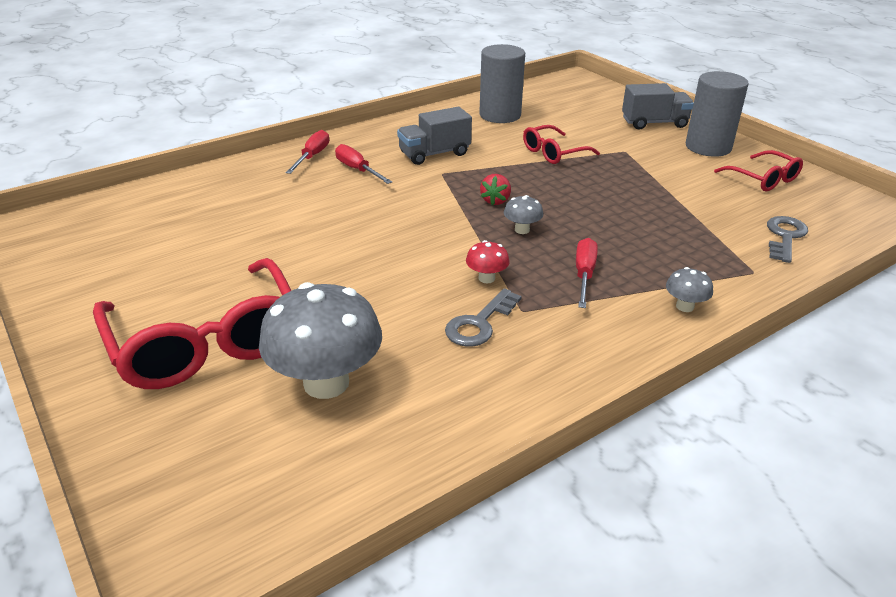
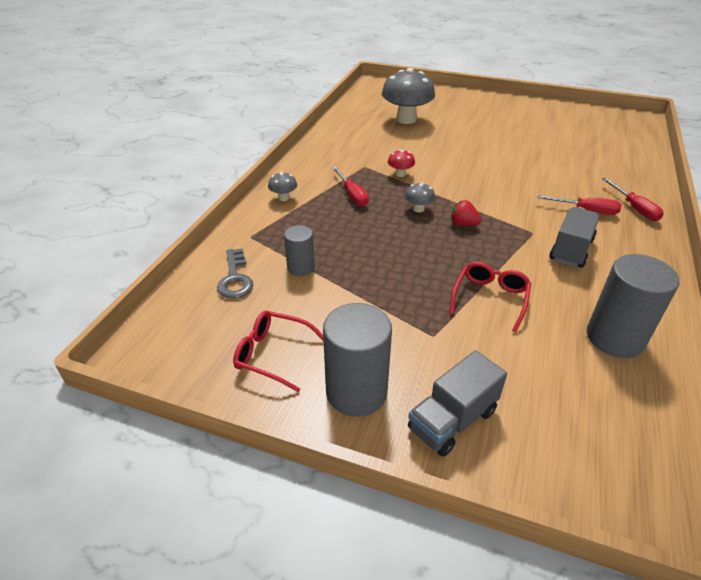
camera: 145 degrees right, 5 degrees up
red glasses [93,258,291,389] -> none
grey key [445,288,522,347] -> none
red strawberry [480,174,511,206] -> red strawberry turned 45 degrees counterclockwise [451,200,482,226]
none -> grey cylinder [284,225,315,276]

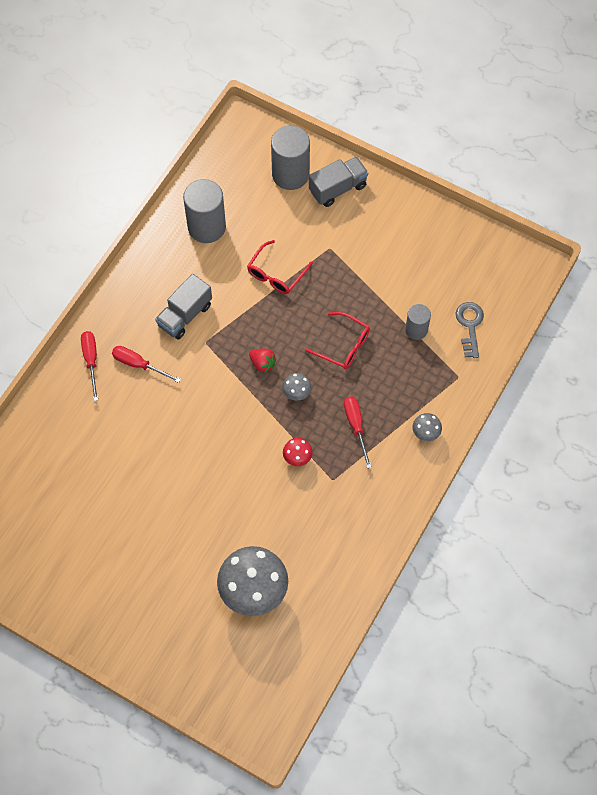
camera: 170 degrees left, 25 degrees up
red glasses [233,311,324,392] -> red glasses moved to [305,312,370,369]
grey cylinder [323,303,392,417] -> grey cylinder moved to [271,126,310,190]

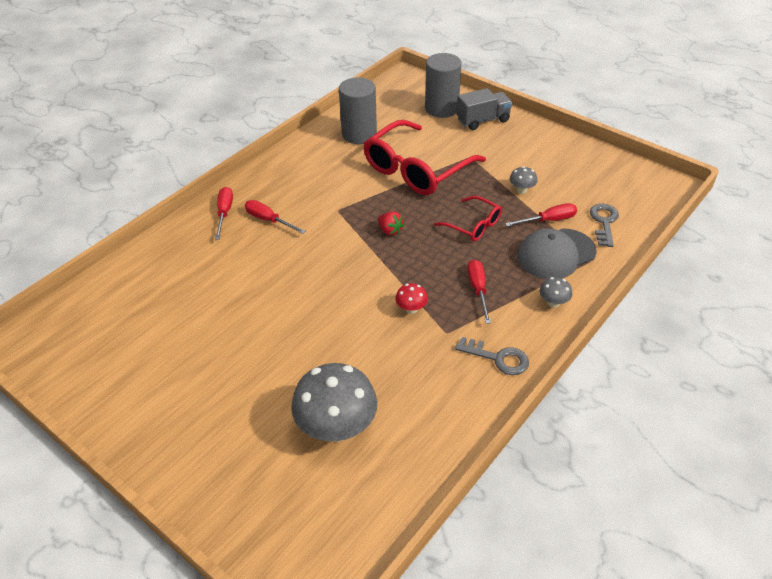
camera: 10 degrees right, 20 degrees down
grey truck [155,274,212,339] -> none
red glasses [247,240,313,294] -> red glasses [363,120,486,195], size x1.95
grey mushroom [282,373,311,401] -> grey mushroom moved to [510,166,538,194]
grey cylinder [405,304,431,340] -> red screwdriver [505,203,577,227]
none -> grey key [455,337,529,375]
none -> grey cap [517,228,596,279]

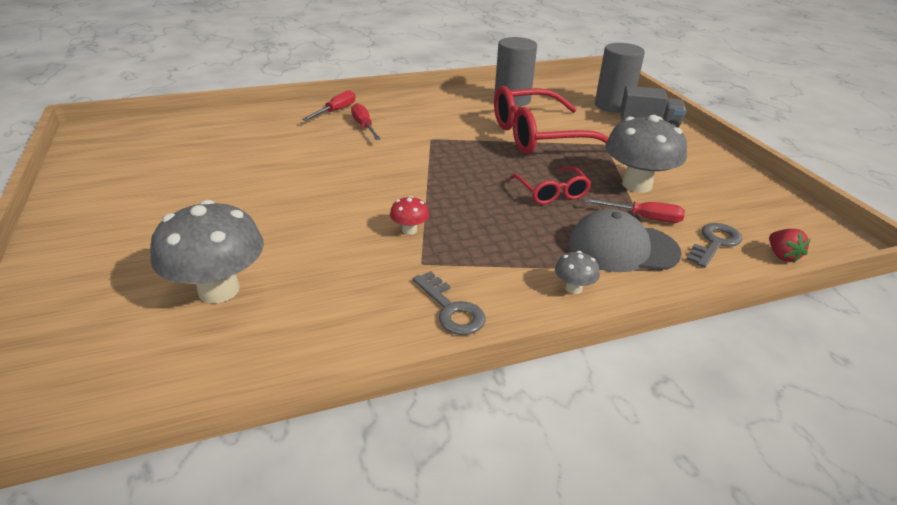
camera: 30 degrees right, 10 degrees down
red strawberry [378,211,404,236] -> red strawberry moved to [769,229,810,263]
red screwdriver [467,260,491,324] -> none
grey mushroom [510,166,538,194] -> grey mushroom [605,115,687,192], size x2.26

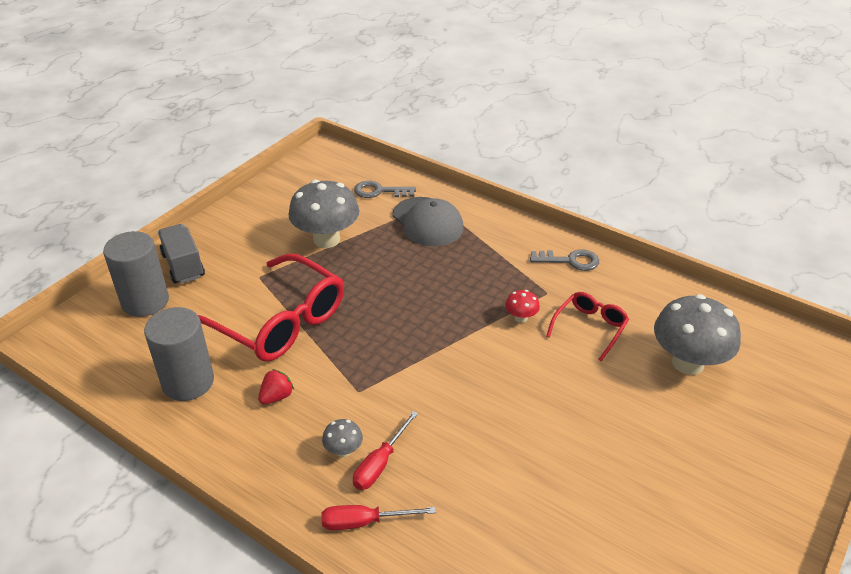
camera: 125 degrees left, 5 degrees up
grey key [413,271,485,335] -> grey key turned 75 degrees clockwise [530,250,599,271]
red glasses [510,166,591,205] -> red glasses moved to [546,292,629,362]
grey mushroom [555,251,600,294] -> grey mushroom moved to [322,419,363,457]
red screwdriver [584,198,685,223] -> none
red strawberry [769,229,810,263] -> red strawberry moved to [258,369,294,404]

